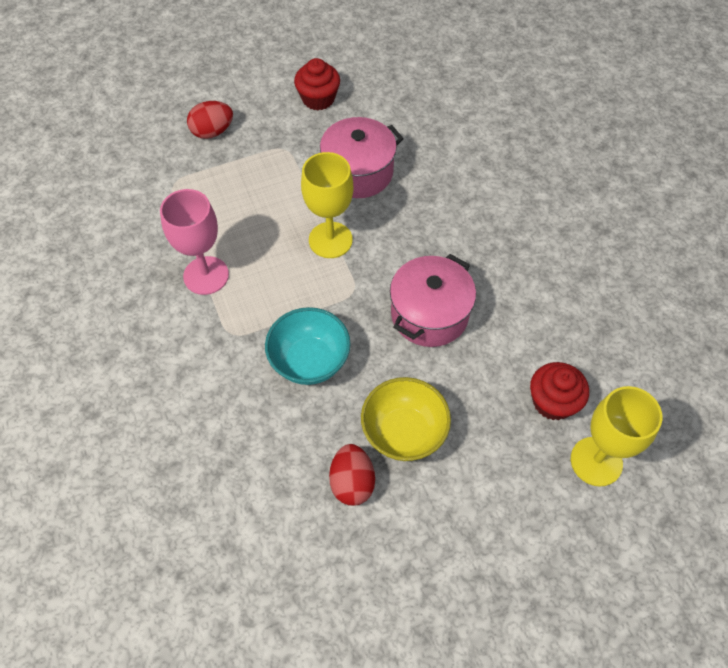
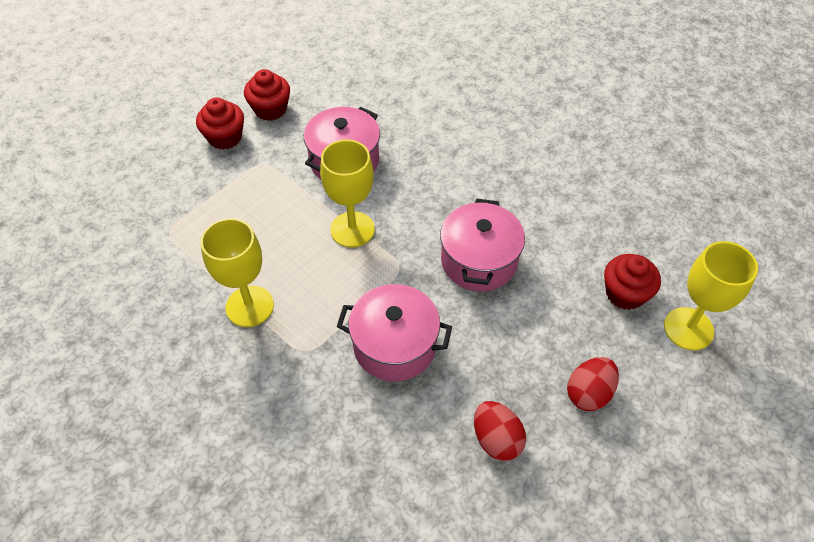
camera: 25 degrees left, 5 degrees down
pink goblet [160,189,229,295] -> yellow goblet [200,218,274,327]
red egg [187,101,233,139] -> red egg moved to [567,357,619,411]
turquoise bowl [265,307,351,385] -> pink pot [337,284,452,382]
yellow bowl [361,377,451,461] -> none
none -> red cupcake [196,97,244,150]

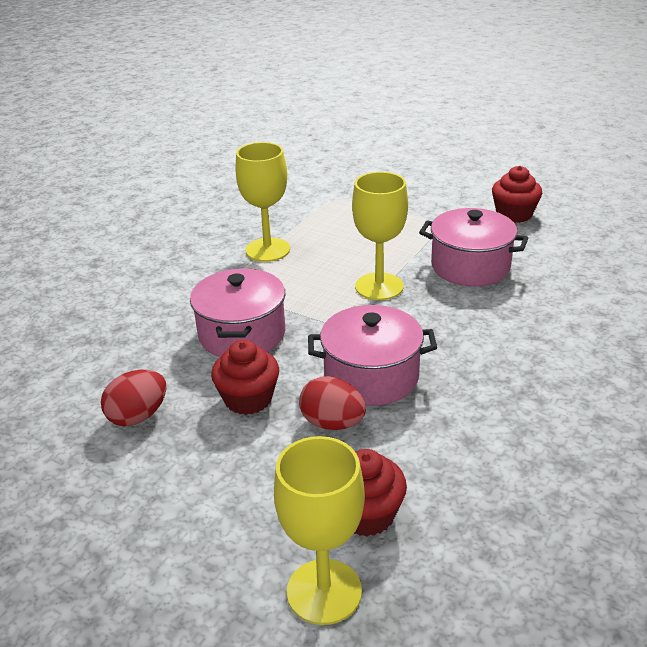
camera: 80 degrees right, 20 degrees down
red cupcake [196,97,244,150] -> red cupcake moved to [211,340,279,415]
red egg [567,357,619,411] -> red egg moved to [299,376,366,430]

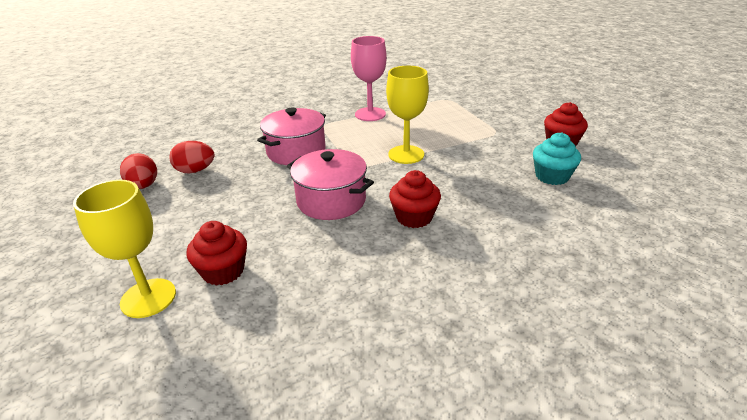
camera: 35 degrees right, 0 degrees up
red cupcake [211,340,279,415] -> red cupcake moved to [389,170,441,228]
yellow goblet [235,142,290,262] -> pink goblet [351,36,387,121]
red egg [299,376,366,430] -> red egg moved to [120,153,157,189]
pink pot [419,208,528,286] -> none
none -> turquoise cupcake [533,133,581,185]

